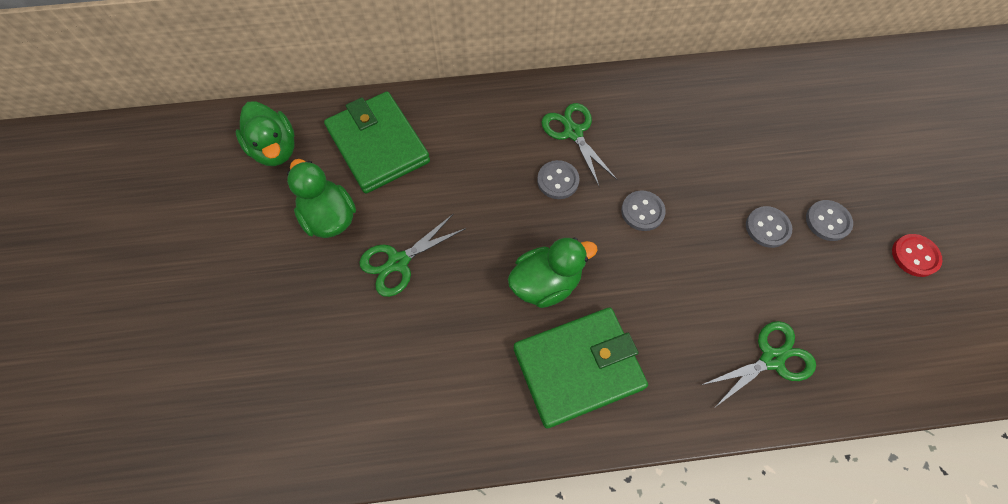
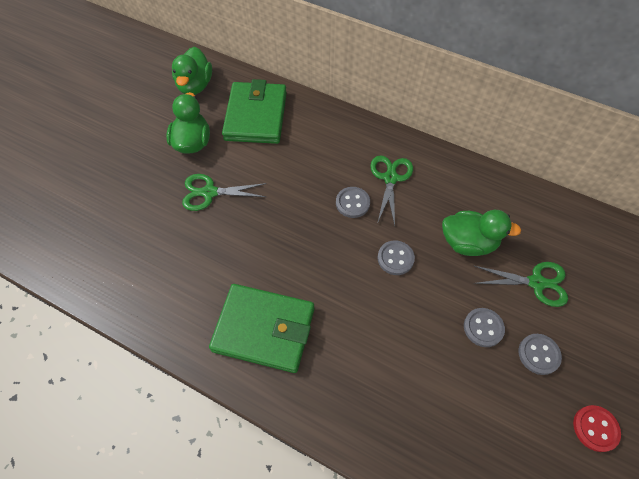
camera: 35 degrees right, 5 degrees down
green duck [508,237,598,308] -> green duck moved to [442,210,521,256]
green scissors [702,321,816,408] -> green scissors moved to [473,262,568,307]

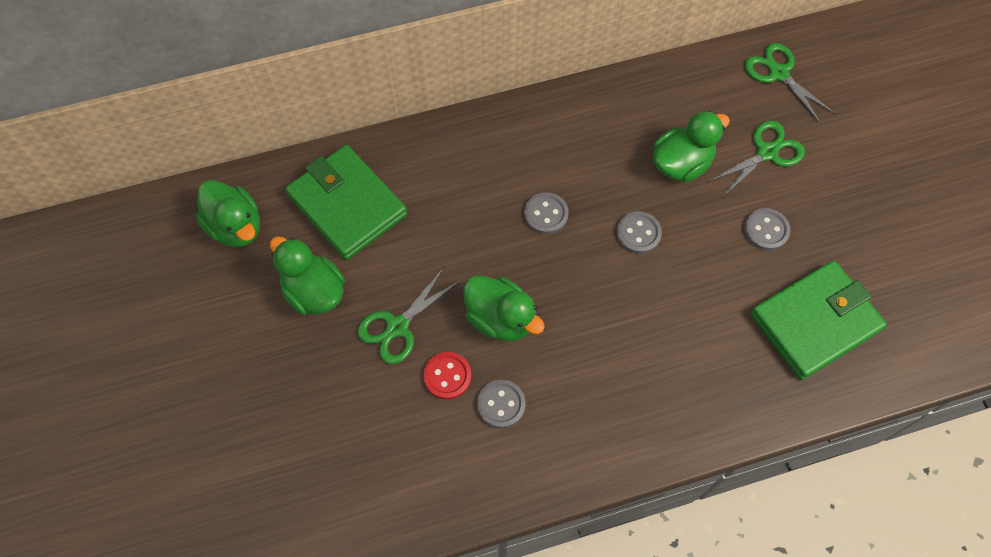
camera: 45 degrees left, 5 degrees up
green wallet [209,284,314,373] -> green wallet moved to [750,261,887,380]
green scissors [371,155,413,225] -> green scissors moved to [744,43,836,124]
grey button [518,334,562,375] -> grey button moved to [477,380,525,428]
red button [573,405,621,452] -> red button moved to [423,352,471,400]
none -> green duck [463,276,545,341]

